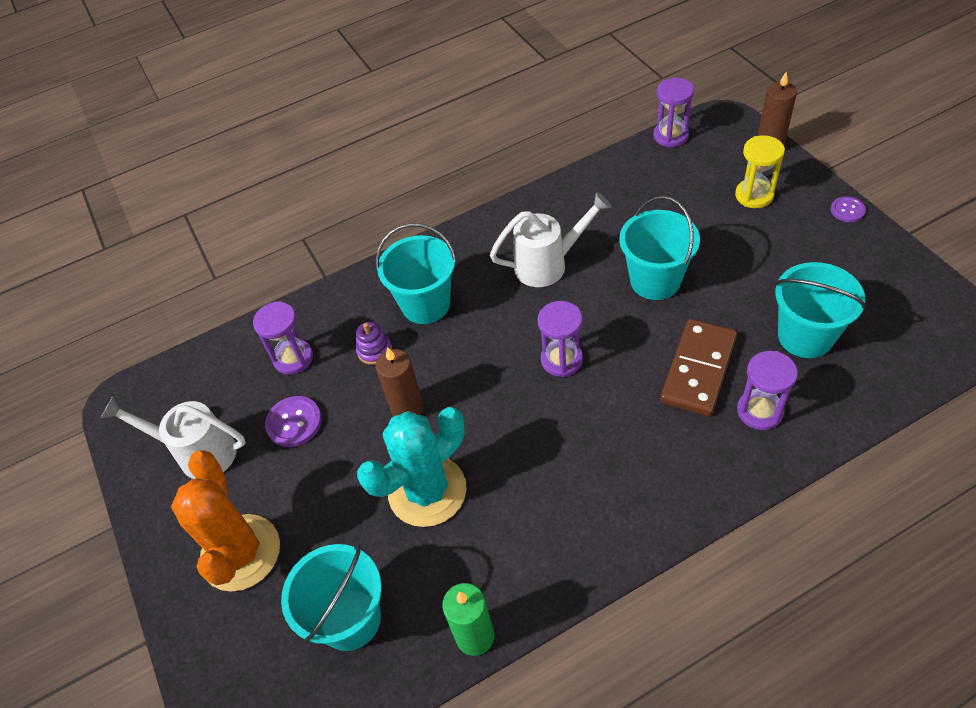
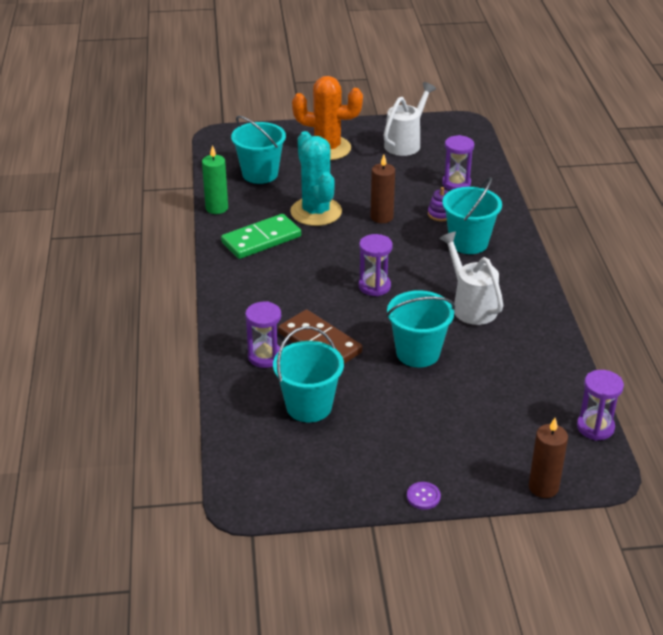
camera: 105 degrees right, 15 degrees down
purple button [265,396,322,447] -> none
white watering can [490,192,612,287] -> white watering can turned 150 degrees clockwise [439,232,503,325]
yellow hourglass [735,135,785,208] -> none
none -> green domino [221,214,301,259]

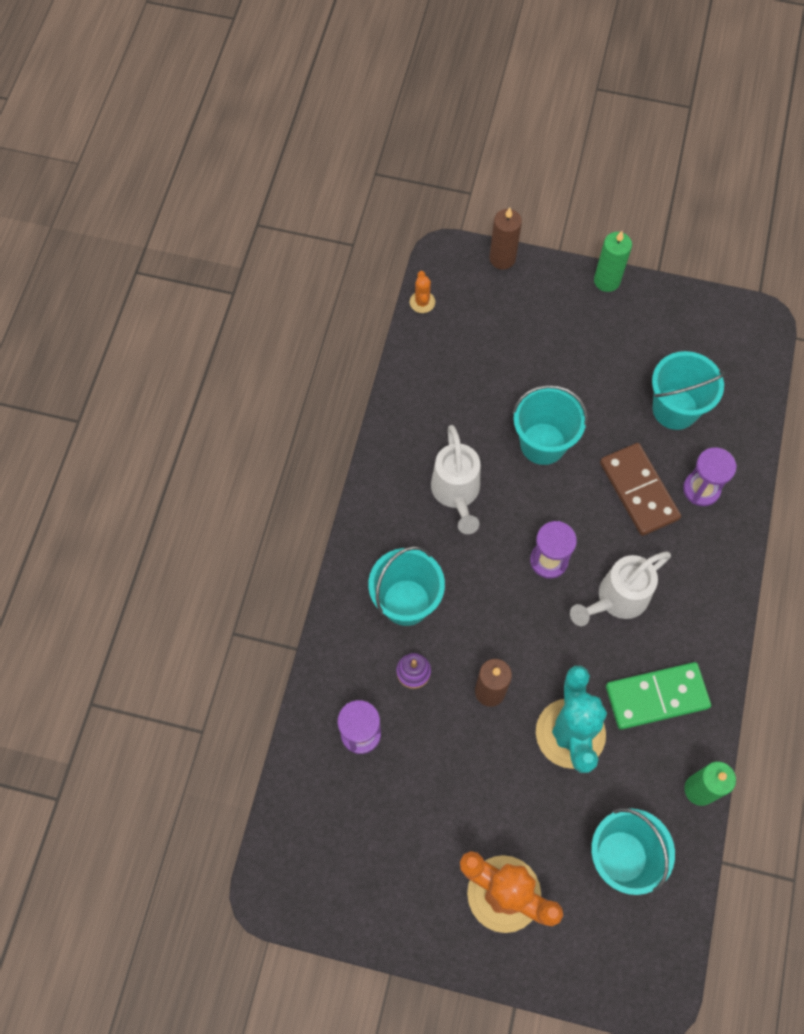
camera: 160 degrees left, 30 degrees up
white watering can [384,82,436,156] -> white watering can moved to [570,551,671,626]
purple button [407,482,441,510] -> green candle [594,231,632,292]
purple hourglass [577,370,624,441] -> orange cactus [410,271,435,313]

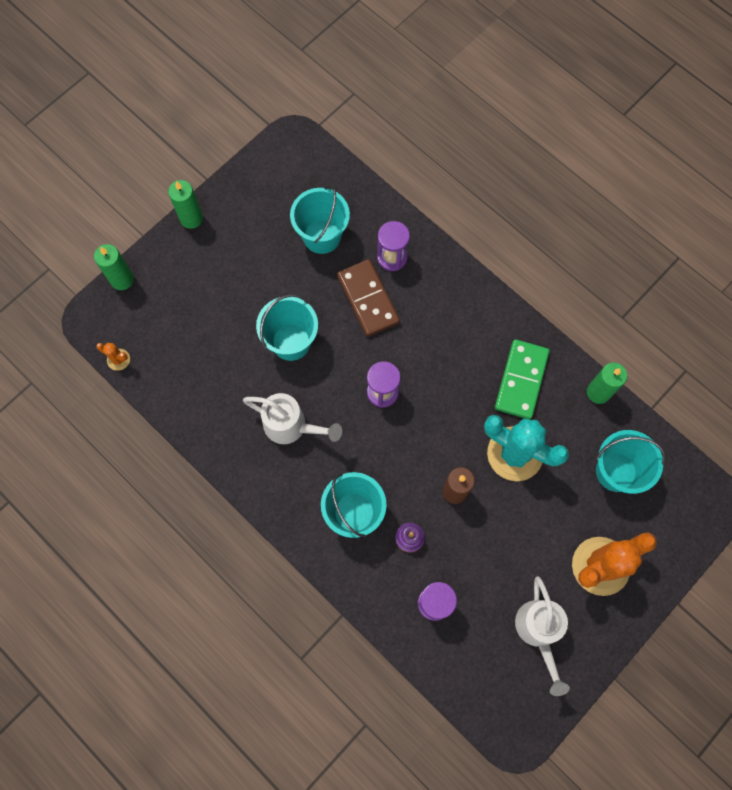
camera: 60 degrees left, 5 degrees up
brown candle [490,208,522,269] -> green candle [94,244,134,290]
white watering can [570,551,671,626] -> white watering can moved to [515,576,570,696]
brown domino [600,443,681,536] -> brown domino turned 60 degrees clockwise [337,259,400,337]

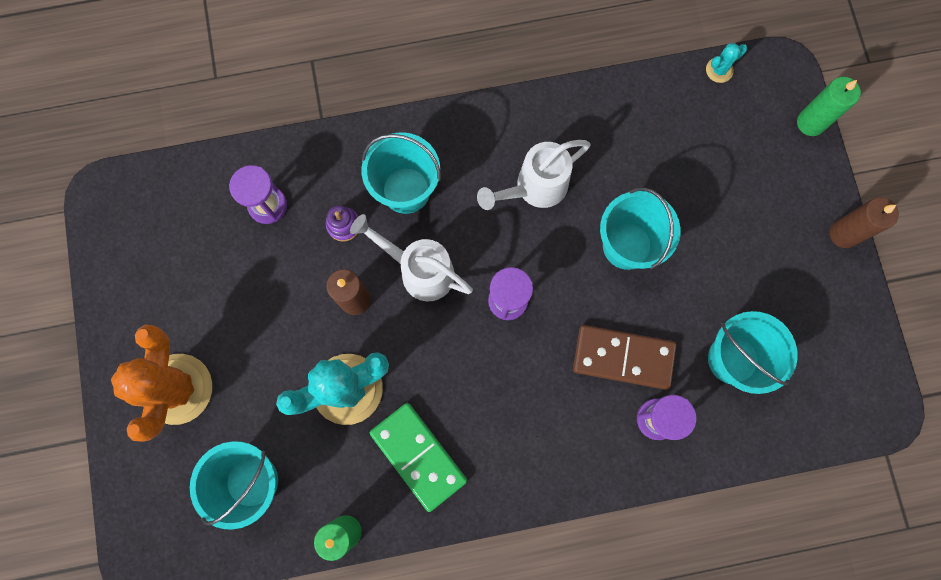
camera: 125 degrees right, 5 degrees up
orange cactus [96,343,130,371] -> turquoise cactus [706,43,747,83]
green candle [168,180,203,229] -> brown candle [830,197,899,248]
white watering can [515,576,570,696] -> white watering can moved to [350,214,473,301]

